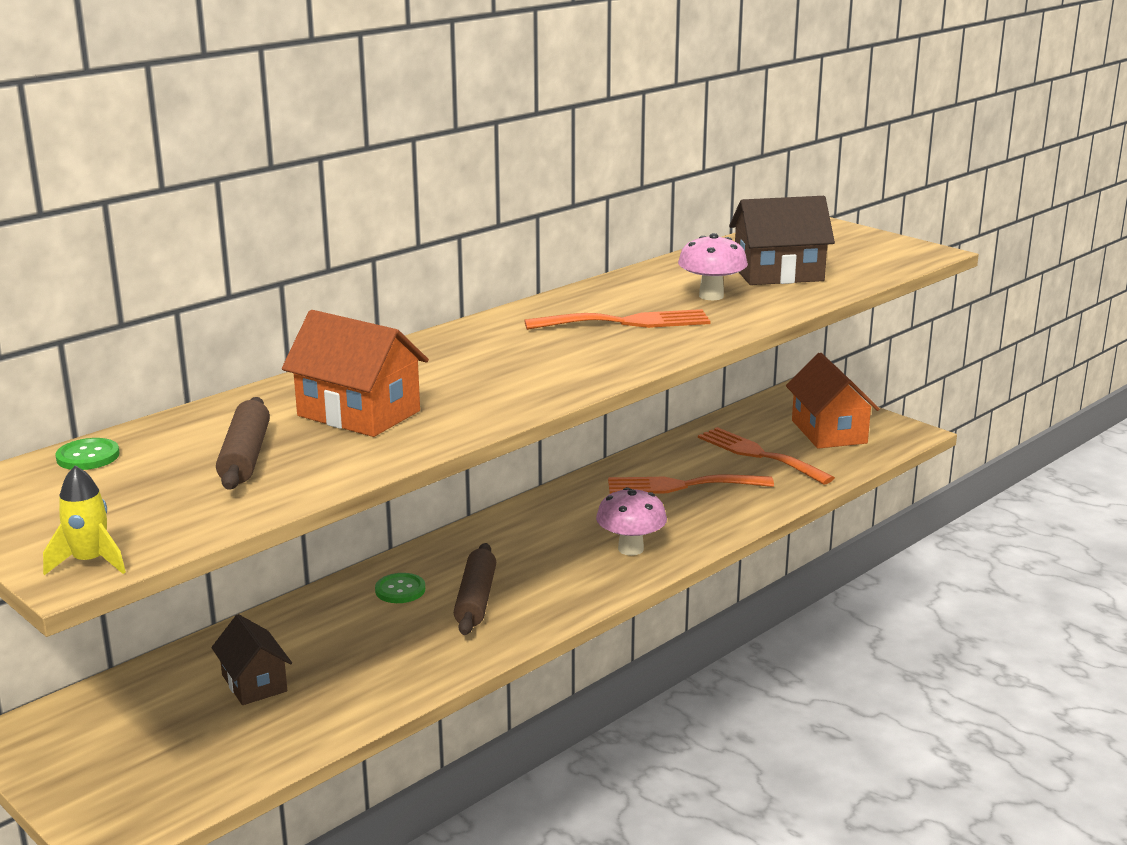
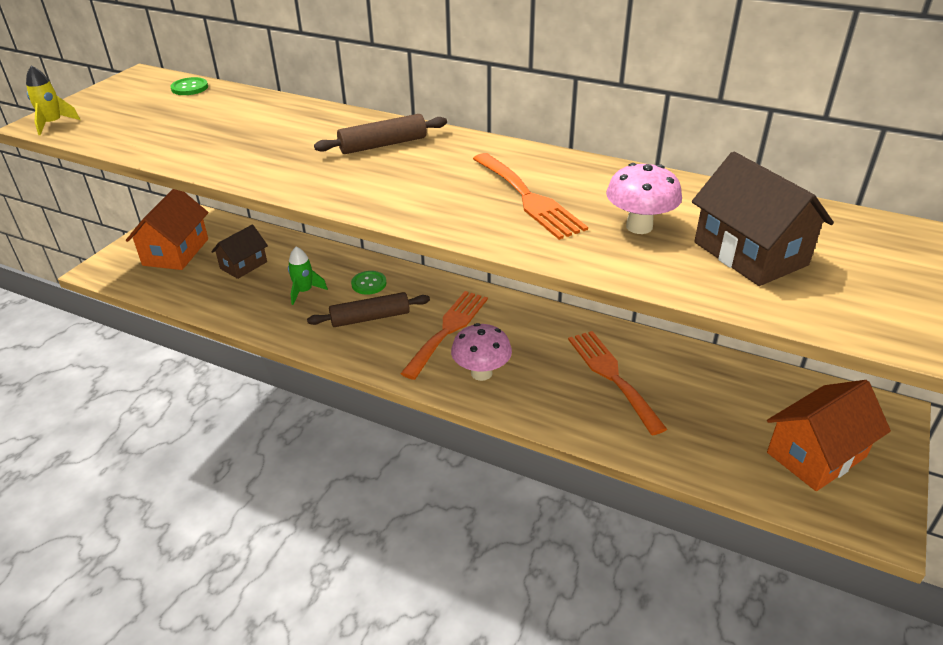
camera: 70 degrees right, 15 degrees up
brown rolling pin [216,397,270,490] -> brown rolling pin moved to [314,114,447,154]
orange house [282,310,429,437] -> orange house moved to [126,189,209,270]
orange fork [698,427,835,485] -> orange fork moved to [400,291,488,380]
none -> green rocket [288,247,328,305]

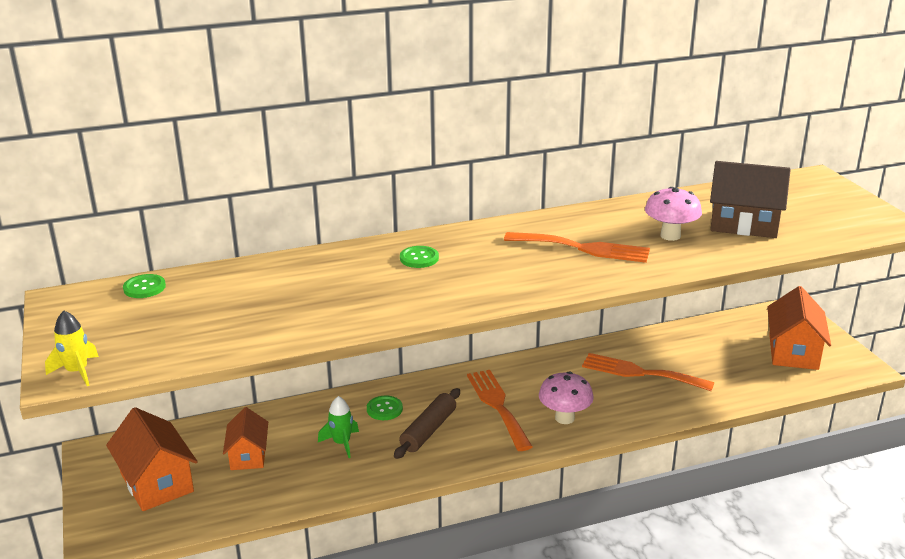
camera: 45 degrees left, 10 degrees down
brown house [211,225,268,279] -> orange house [223,407,268,470]
brown rolling pin [314,114,447,154] -> green button [400,246,439,268]

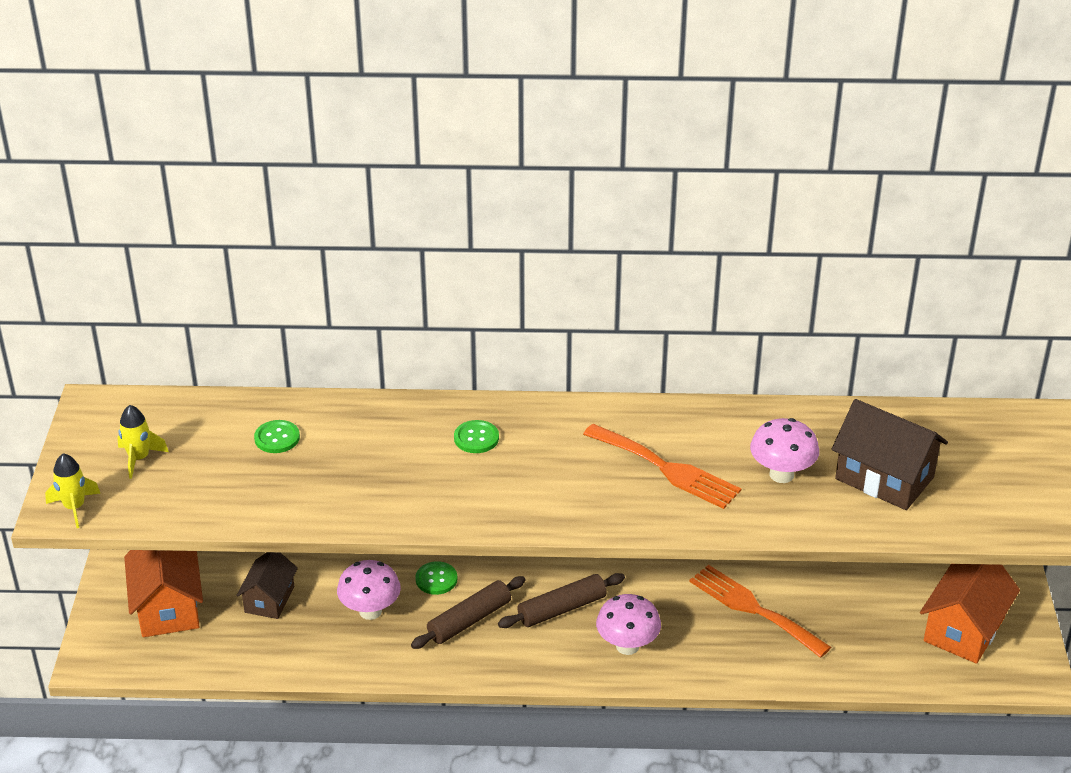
camera: 20 degrees right, 10 degrees up
green button [123,274,166,298] -> green button moved to [254,420,300,453]
orange house [223,407,268,470] -> brown house [236,552,298,619]
green rocket [318,396,359,458] -> pink mushroom [337,560,401,620]
orange fork [467,370,533,451] -> brown rolling pin [498,573,625,628]
none -> yellow rocket [117,405,169,479]

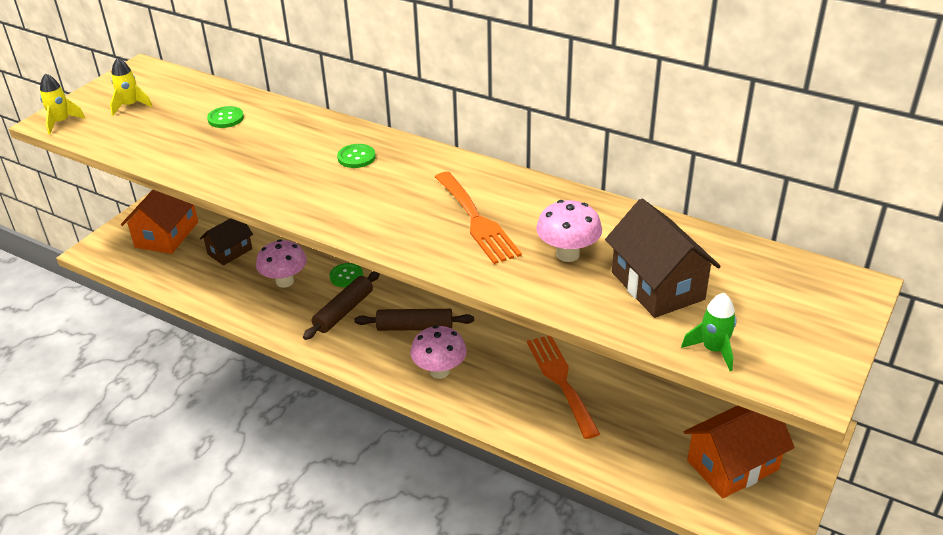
camera: 30 degrees right, 0 degrees up
brown rolling pin [411,576,526,649] -> brown rolling pin turned 45 degrees counterclockwise [303,271,380,340]
none -> green rocket [681,293,736,371]

